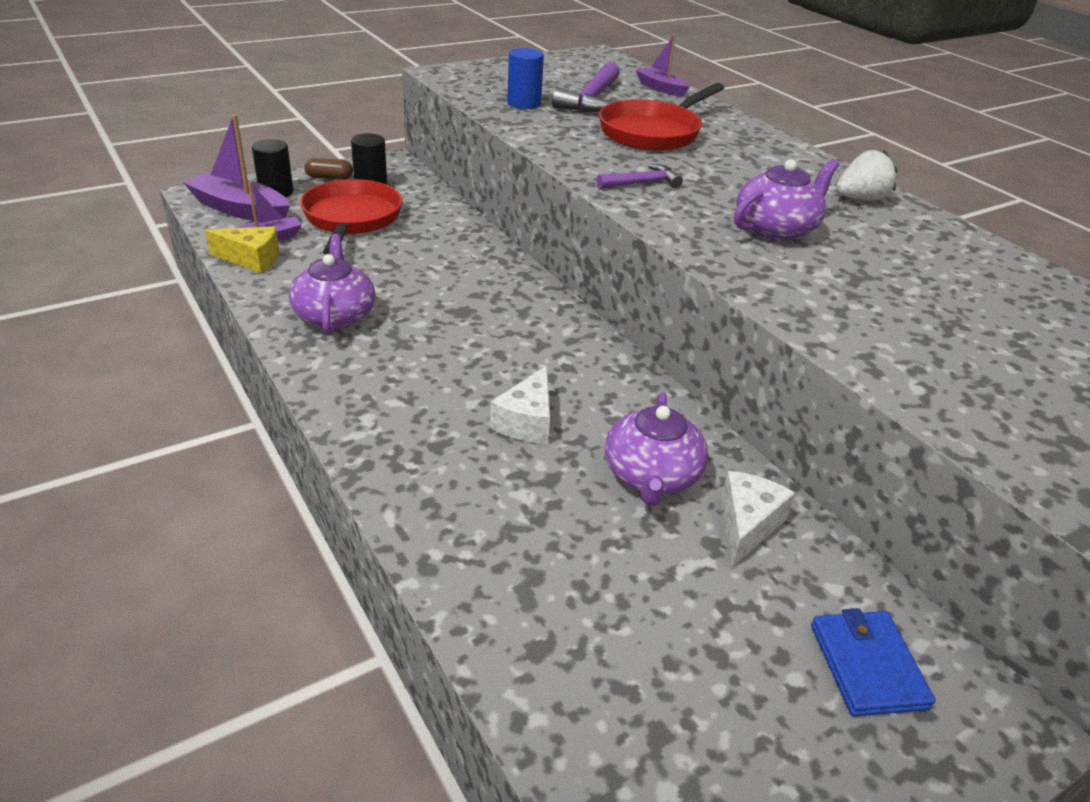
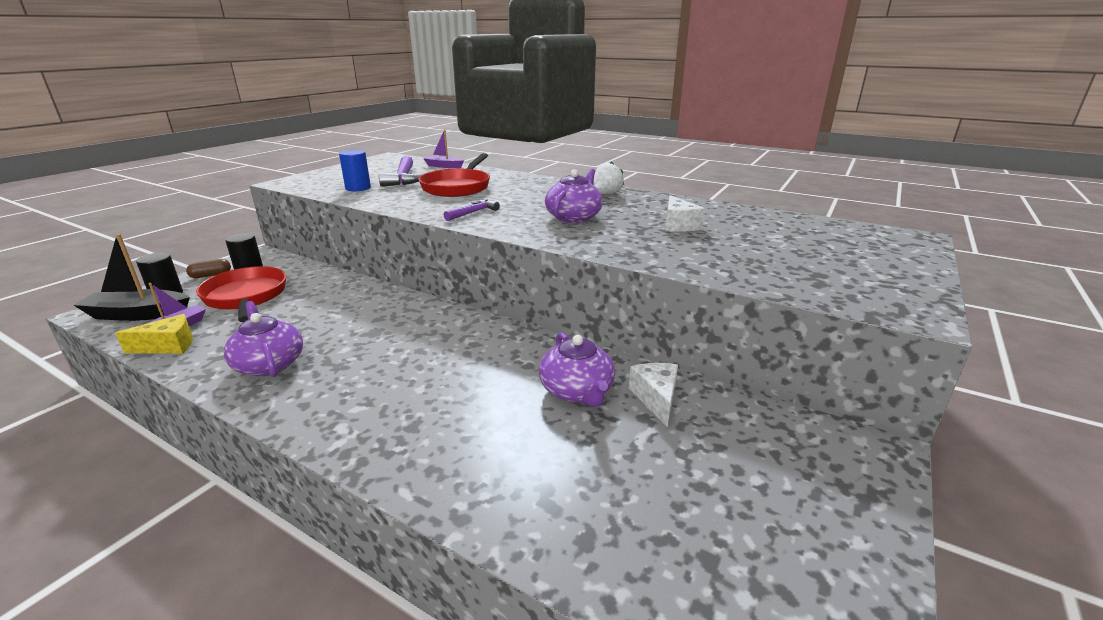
camera: 25 degrees left, 10 degrees down
purple boat [183,114,290,221] -> black boat [74,234,190,321]
white cheese [490,366,550,444] -> white cheese moved to [666,195,705,232]
blue wallet [811,608,936,717] -> none

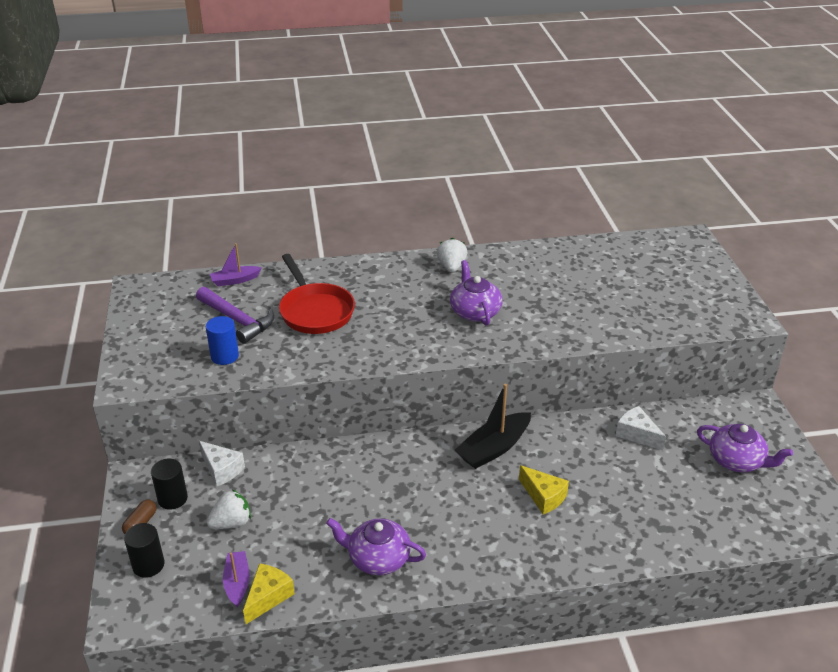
camera: 40 degrees left, 10 degrees up
black boat [74,234,190,321] -> black boat moved to [455,384,531,469]
red pan [196,266,286,322] -> white strawberry [207,489,251,529]
purple hammer [444,199,500,221] -> none
purple teapot [539,332,615,407] -> purple teapot moved to [697,424,793,472]
white cheese [666,195,705,232] -> white cheese moved to [199,441,245,486]
none -> yellow cheese [519,465,569,515]

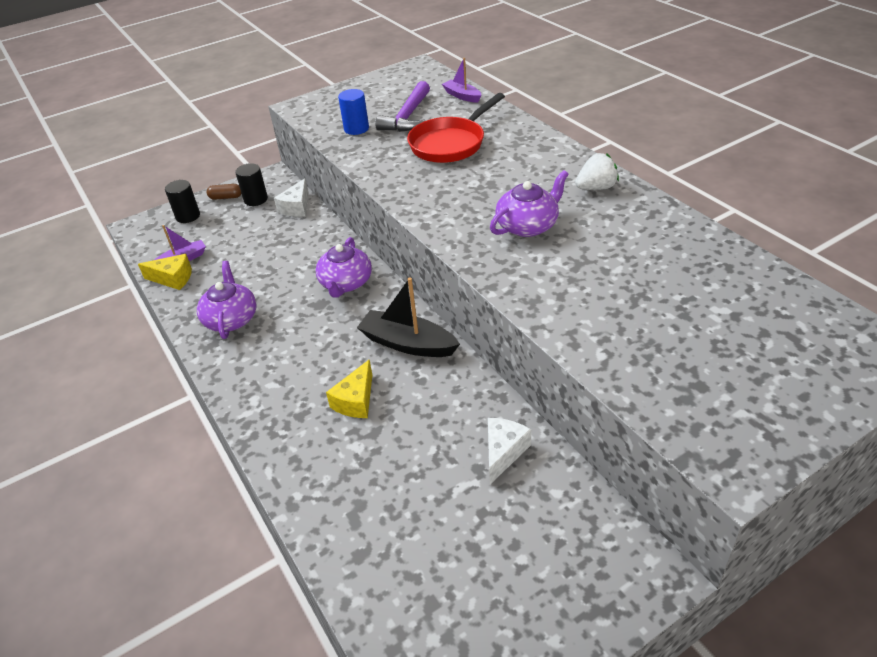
camera: 70 degrees right, 5 degrees up
white strawberry [207,489,251,529] -> none
purple teapot [697,424,793,472] -> purple teapot moved to [316,237,372,298]

